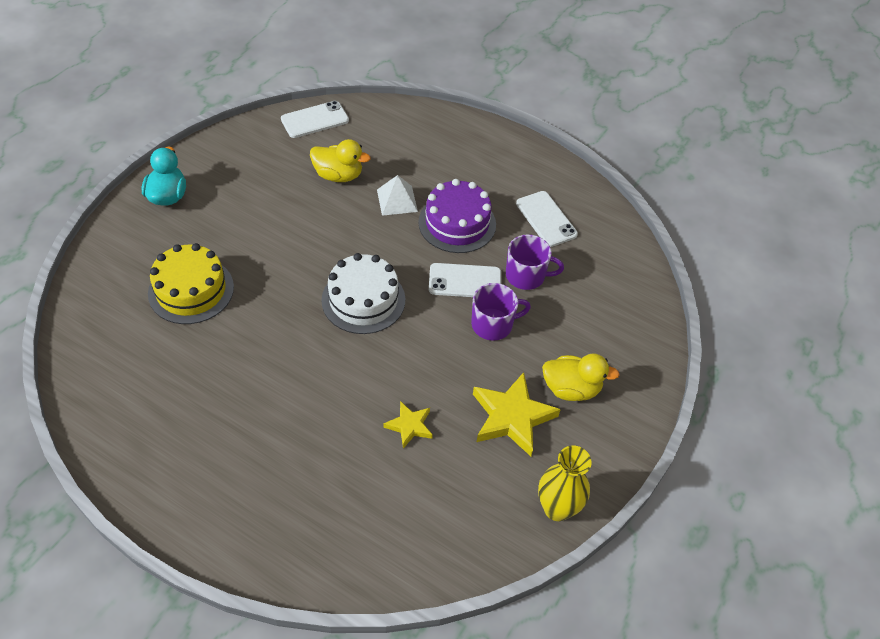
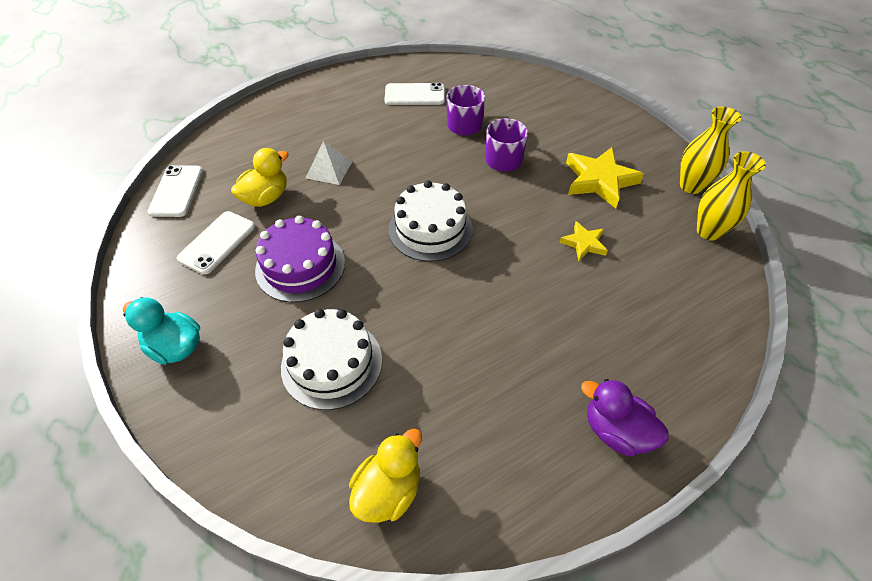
camera: 60 degrees left, 0 degrees up
yellow cake [148,243,234,324] -> white cake [281,309,382,410]
purple cake [418,179,496,253] -> purple cake moved to [255,216,345,303]
white phone [429,263,501,297] -> white phone moved to [177,211,255,275]
yellow duck [542,353,620,401] -> yellow duck moved to [349,429,422,523]
none -> purple duck [581,379,669,456]
none -> yellow vase [697,151,766,241]

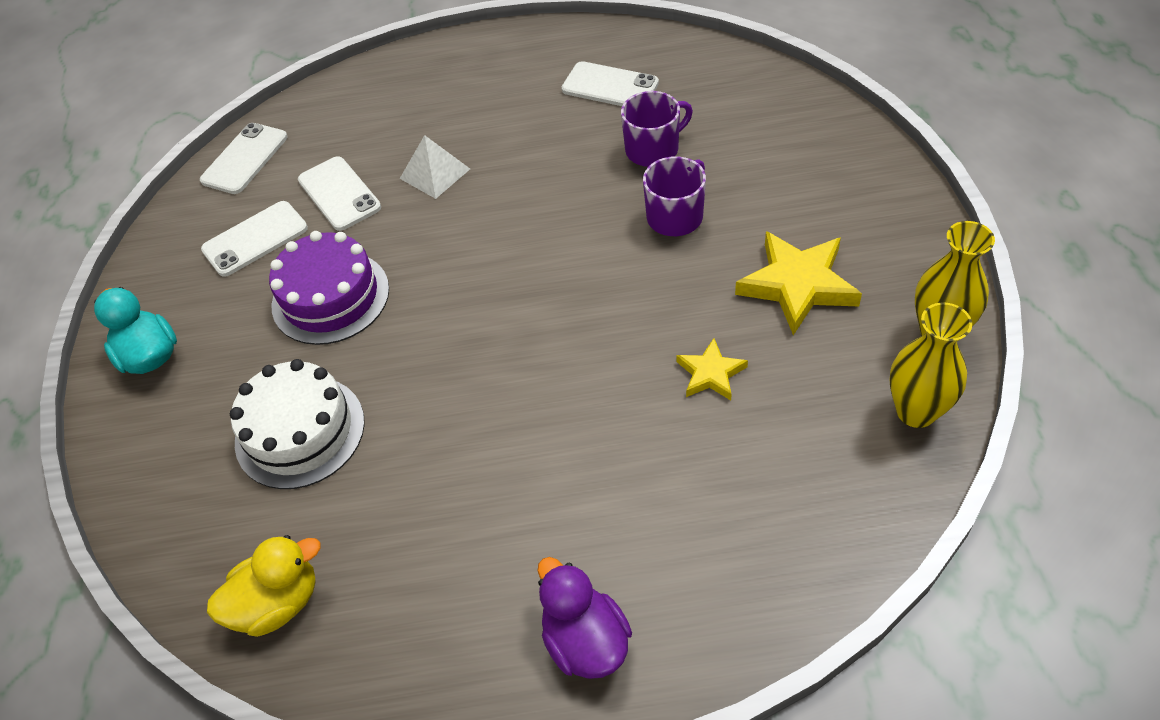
camera: 30 degrees right, 0 degrees up
yellow duck [231,148,289,207] -> white phone [298,156,381,231]
white cake [388,180,473,262] -> none

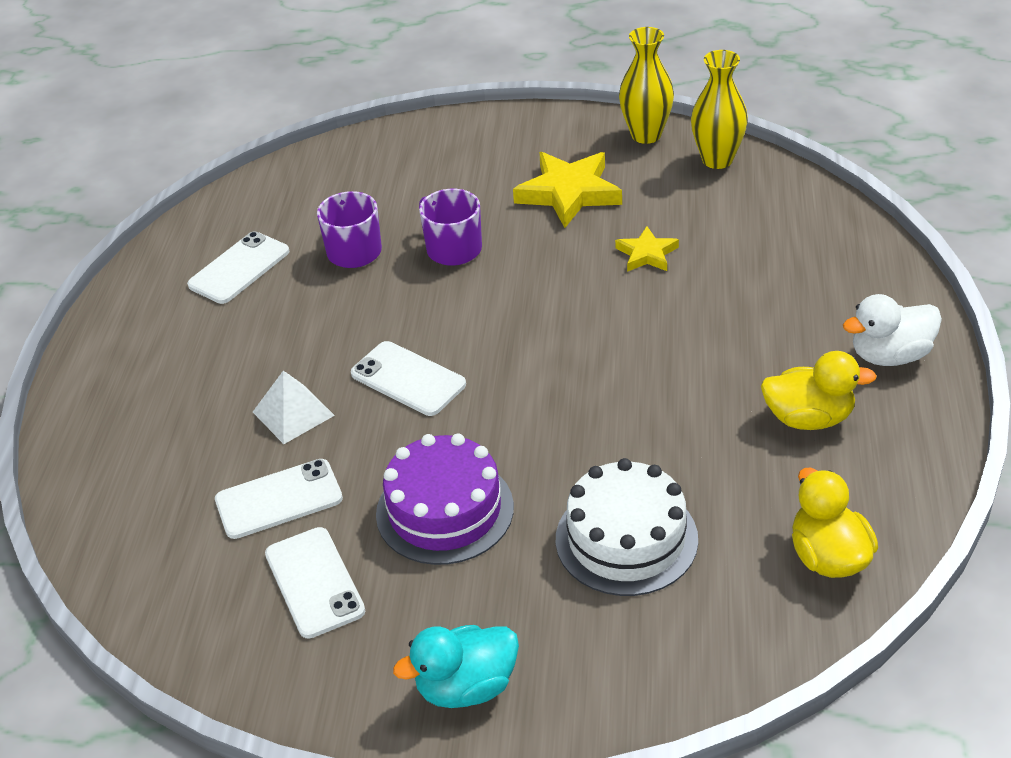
camera: 80 degrees left, 10 degrees down
white phone [200,123,288,194] -> white phone moved to [351,341,466,416]
purple duck [537,557,632,679] -> white duck [843,294,942,366]
none -> yellow duck [761,351,877,430]

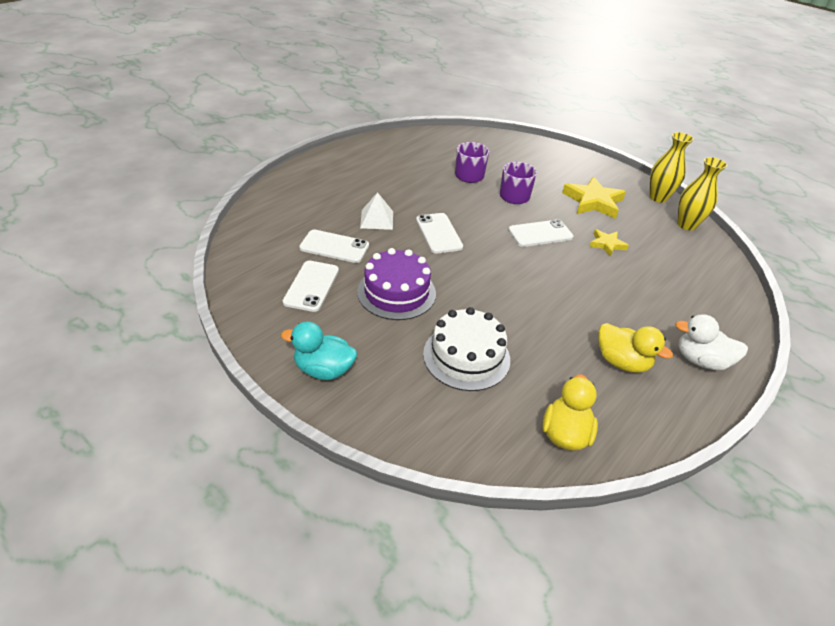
camera: 30 degrees right, 0 degrees up
white phone [187,231,289,304] -> white phone moved to [508,219,573,247]

